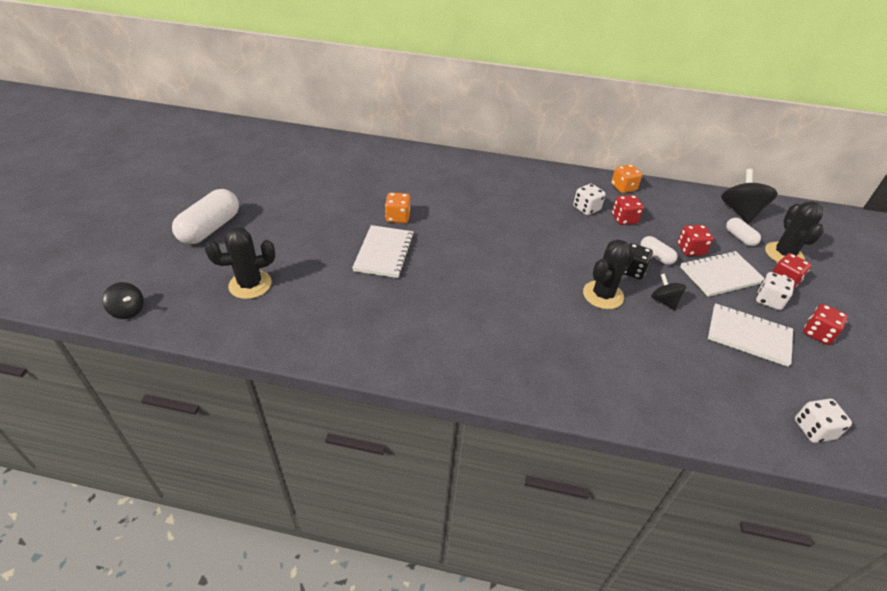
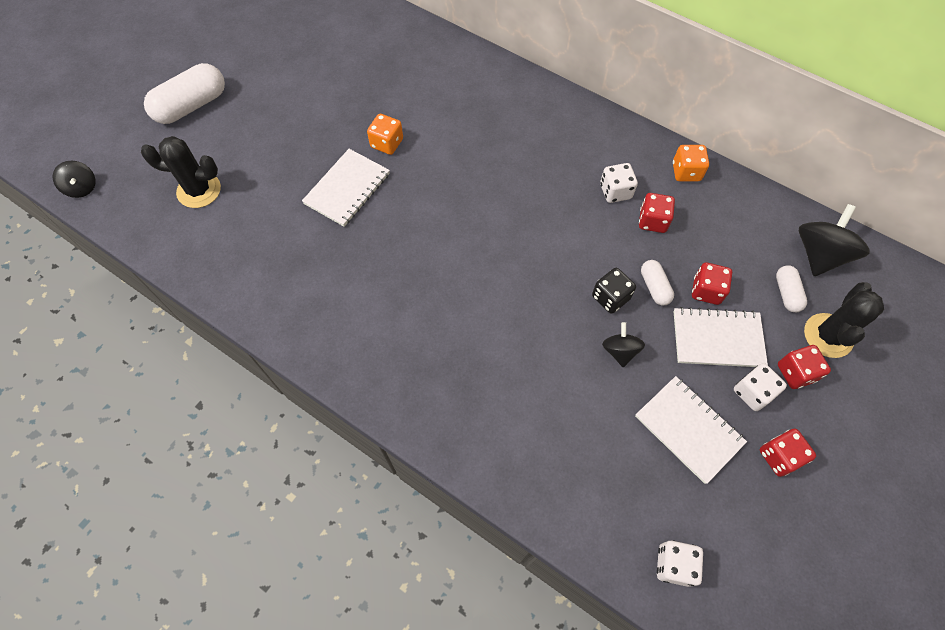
camera: 25 degrees right, 20 degrees up
black cactus [583,239,635,309] -> none

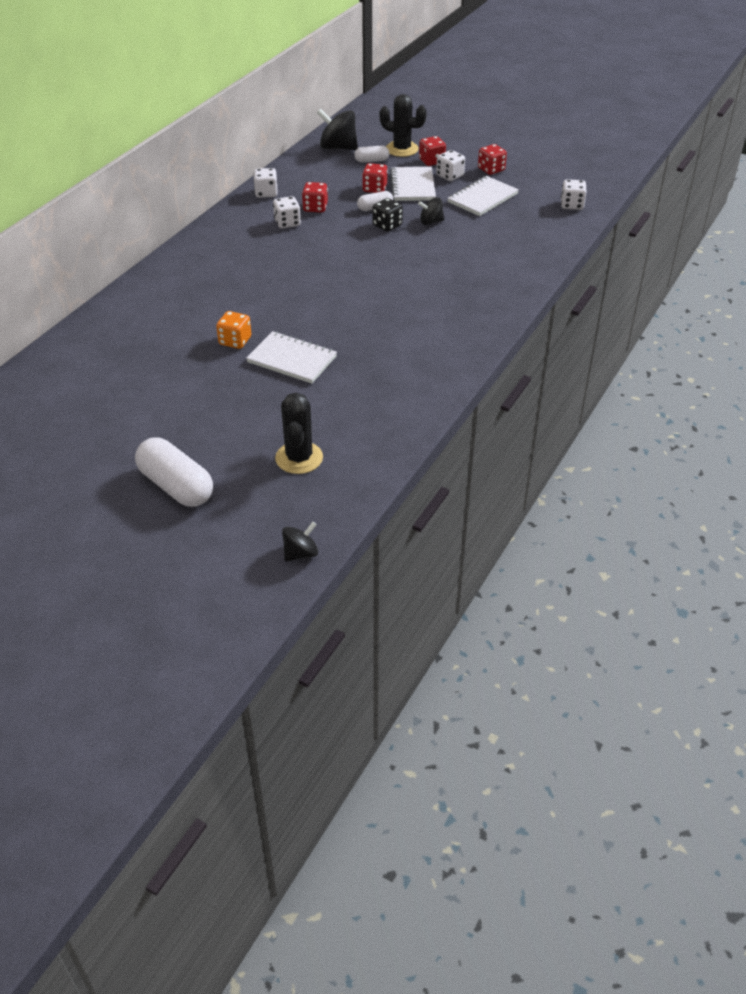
camera: 95 degrees left, 20 degrees down
orange dice [673,145,709,181] -> white dice [253,168,278,198]

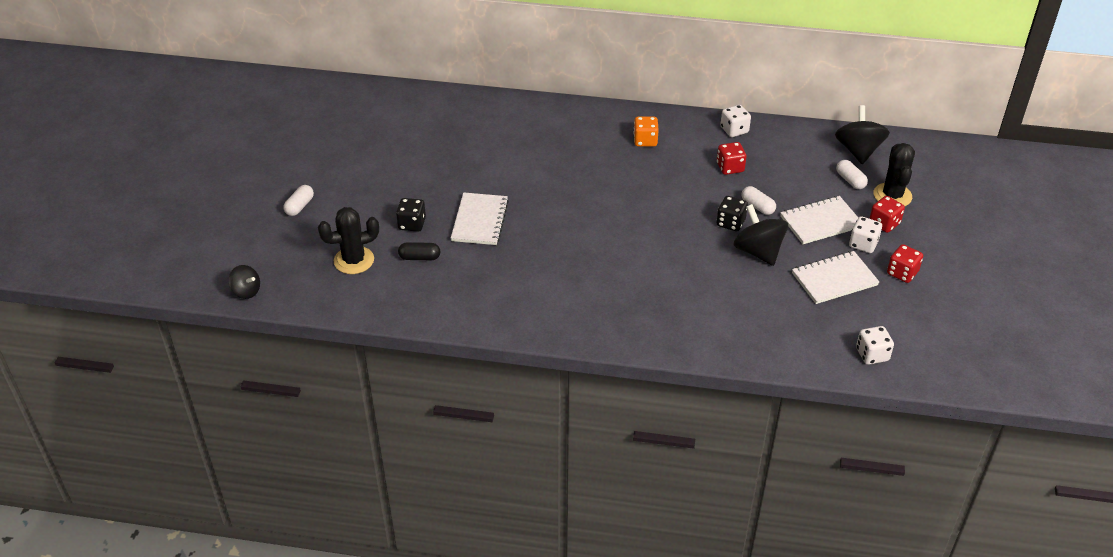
camera: 70 degrees right, 0 degrees up
white capsule [135,437,213,507] -> white capsule [283,185,314,216], size x0.53
orange dice [216,311,251,349] -> orange dice moved to [634,116,659,147]
white dice [273,196,301,229] -> none
red dice [362,163,388,193] -> none
black spinning top [418,197,444,225] -> black spinning top [734,204,788,266], size x1.73
white notebook [447,176,519,216] -> white notebook turned 45 degrees counterclockwise [792,251,879,304]
none -> black dice [396,198,426,232]
none -> black capsule [398,242,440,260]

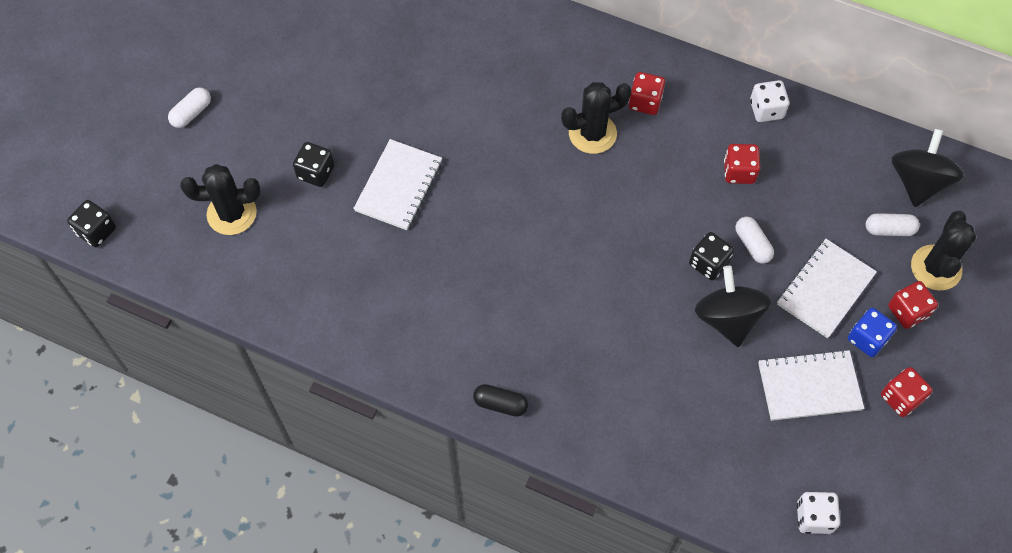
camera: 15 degrees right, 20 degrees up
black spinning top [228,265,260,299] -> black dice [67,200,116,248]
black capsule [398,242,440,260] -> black capsule moved to [473,384,528,417]
orange dice [634,116,659,147] -> red dice [629,72,665,115]
white notebook [780,196,858,244] -> white notebook turned 45 degrees counterclockwise [777,239,877,338]
white capsule [836,160,868,189] -> white capsule turned 75 degrees counterclockwise [866,213,920,236]
white dice [849,216,882,253] -> blue dice [848,308,897,357]
none -> black cactus [561,82,632,154]

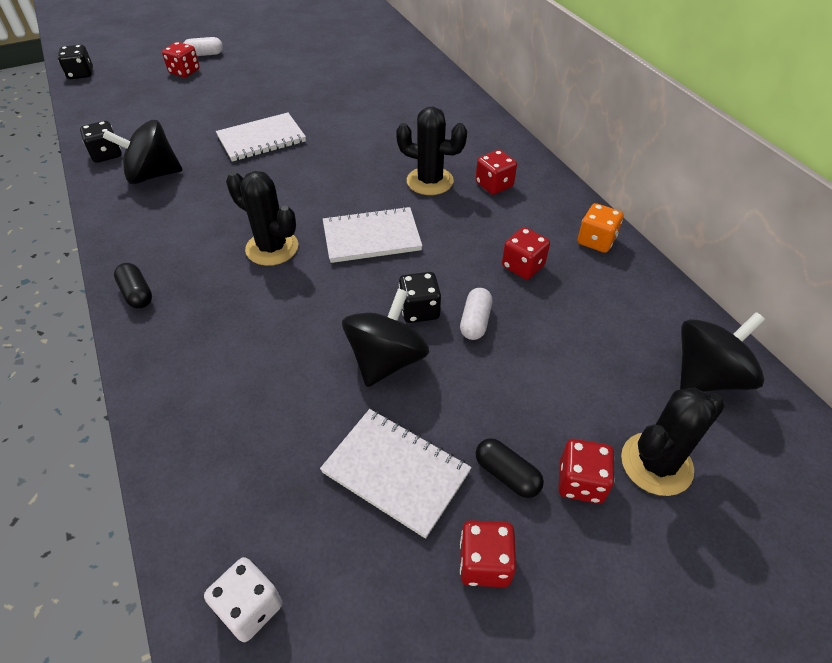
camera: 40 degrees right, 15 degrees down
black cactus [180,164,260,235] -> black cactus moved to [226,171,298,266]
black dice [293,142,335,187] -> black dice moved to [80,121,122,163]
white dice [750,80,789,122] -> orange dice [578,203,623,253]
white notebook [777,239,877,338] -> white notebook moved to [323,207,422,263]
blue dice [848,308,897,357] -> black capsule [476,438,544,498]
white capsule [866,213,920,236] -> none
none -> black spinning top [103,120,183,184]
none -> red dice [162,42,200,77]

